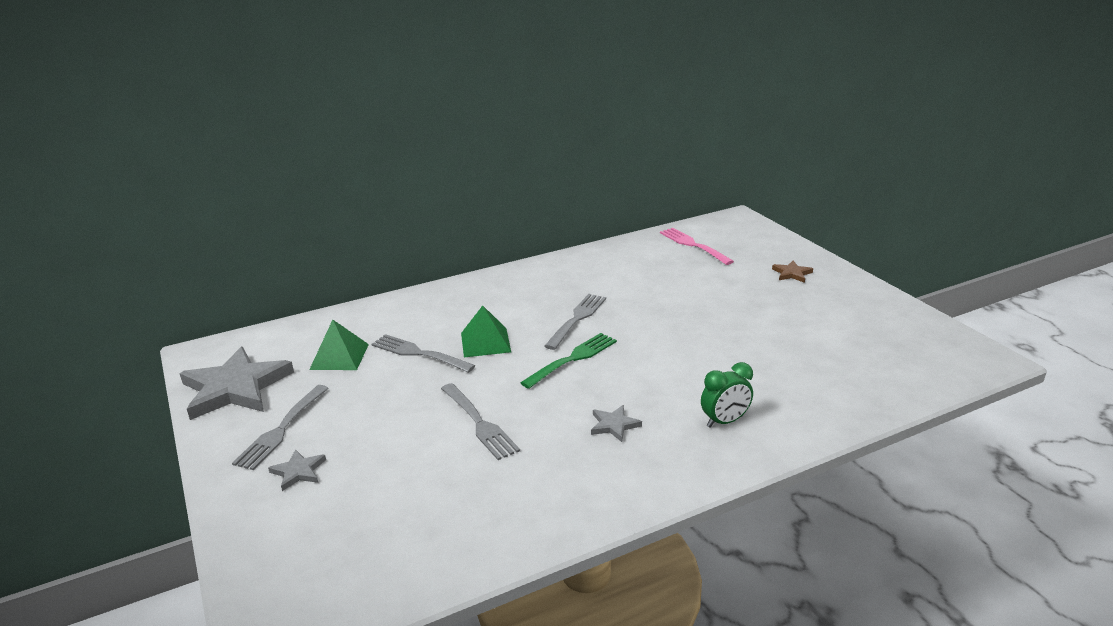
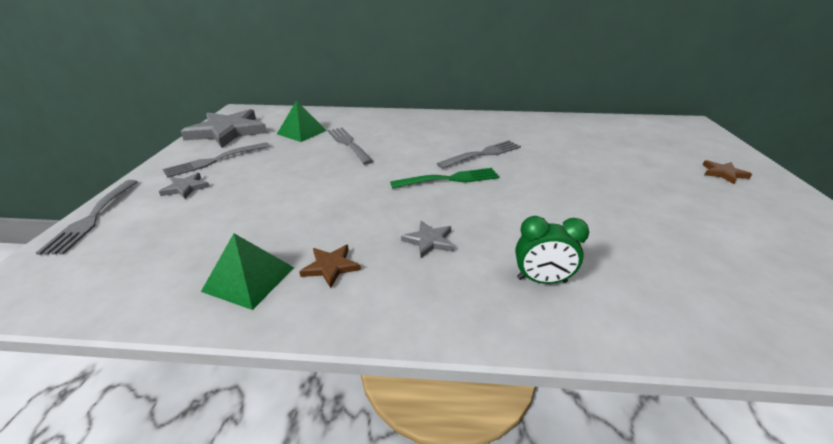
camera: 30 degrees right, 5 degrees up
grey fork [441,383,520,460] -> grey fork moved to [36,180,138,255]
green pyramid [461,306,511,357] -> green pyramid moved to [201,233,294,310]
pink fork [660,228,734,265] -> none
none -> brown star [299,245,361,288]

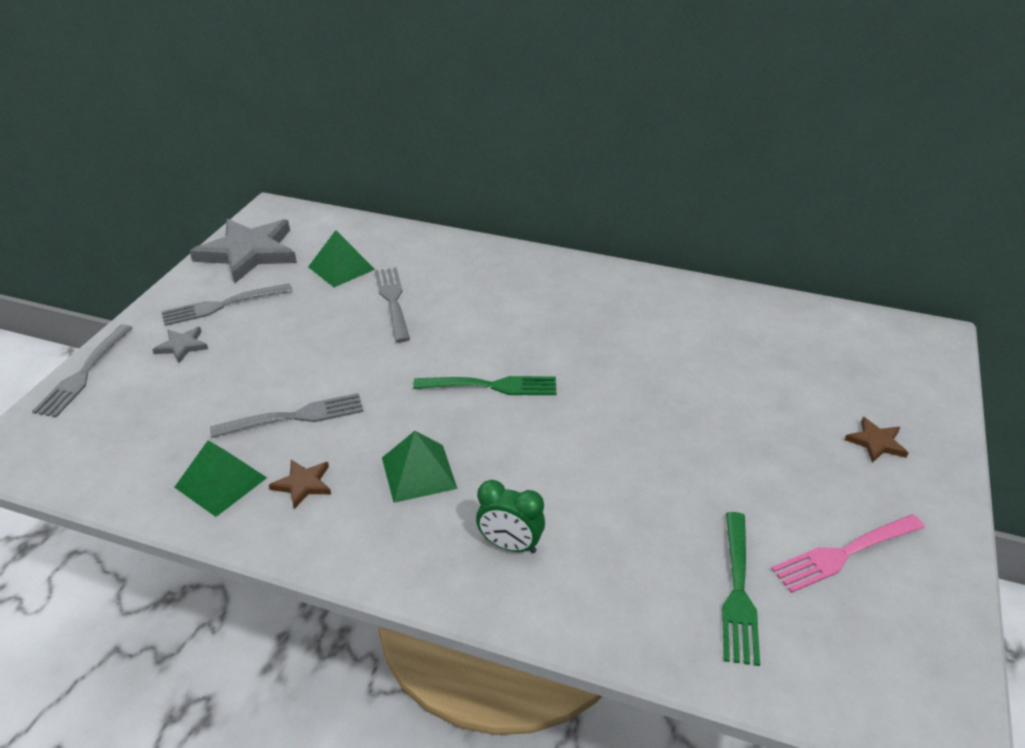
camera: 15 degrees right, 5 degrees up
grey star [401,221,454,258] -> green pyramid [382,431,458,503]
grey fork [437,140,521,169] -> grey fork moved to [210,393,364,438]
none -> green fork [722,512,760,666]
none -> pink fork [771,514,925,593]

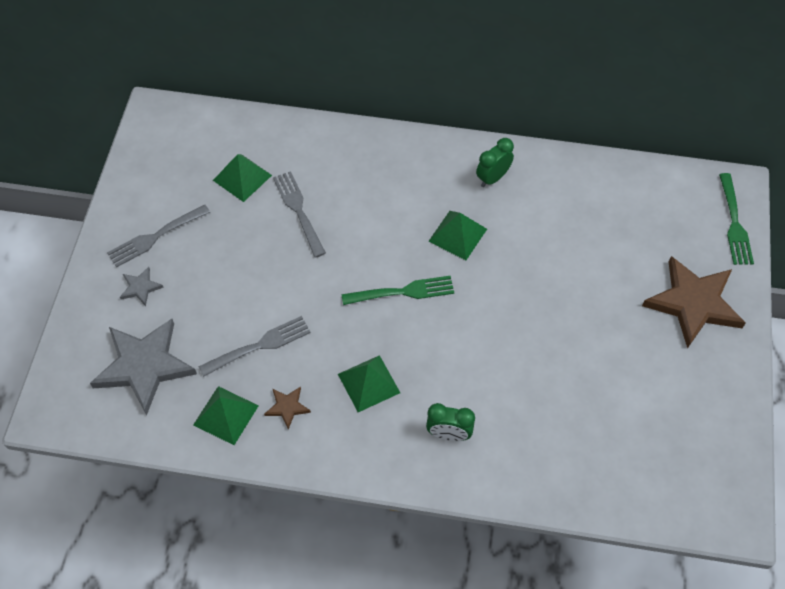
camera: 10 degrees left, 20 degrees up
grey fork [32,324,133,417] -> none
grey star [190,219,297,283] -> grey star moved to [90,319,197,415]
green fork [722,512,760,666] -> green fork moved to [719,173,754,265]
pink fork [771,514,925,593] -> none
brown star [845,417,909,463] -> brown star [642,256,746,349], size x2.28
none -> green pyramid [428,211,487,260]
none -> green clock [476,138,514,187]

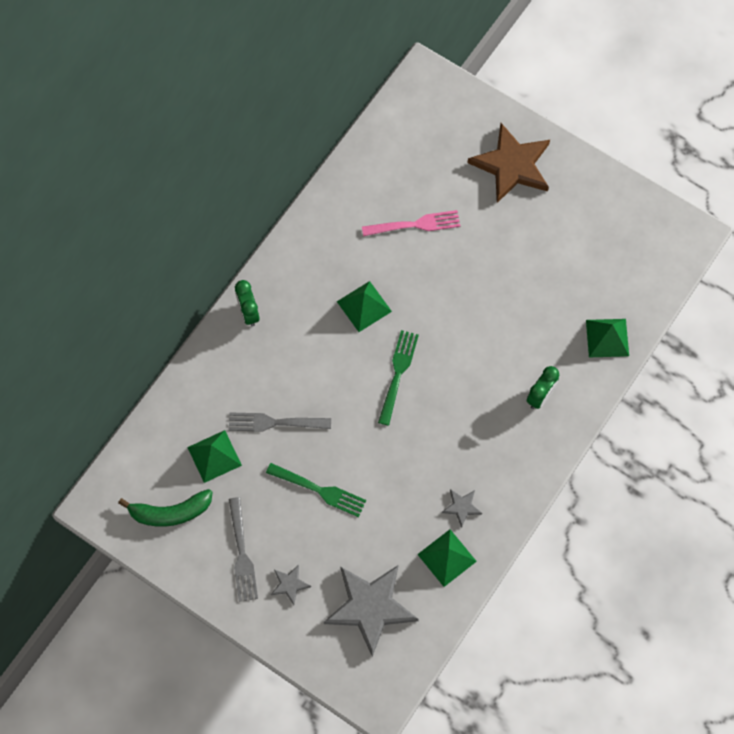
camera: 65 degrees left, 10 degrees up
grey fork [198,316,311,377] -> none
brown star [264,386,311,430] -> grey star [442,489,482,528]
green pyramid [338,355,400,412] -> green pyramid moved to [586,319,629,357]
green clock [476,138,514,187] -> green clock moved to [235,280,260,327]
green fork [719,173,754,265] -> green fork moved to [266,463,366,517]
none -> green banana [118,489,212,527]
none -> pink fork [362,210,460,237]

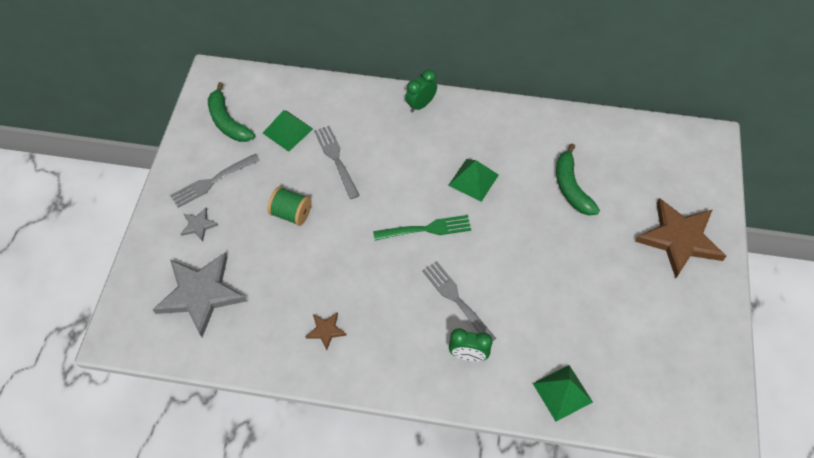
camera: 65 degrees right, 10 degrees down
green fork [266,463,366,517] -> green spool [268,186,312,226]
pink fork [362,210,460,237] -> green banana [556,144,600,215]
green pyramid [417,529,477,587] -> none
grey star [442,489,482,528] -> brown star [306,312,347,350]
none -> grey fork [422,261,496,341]

